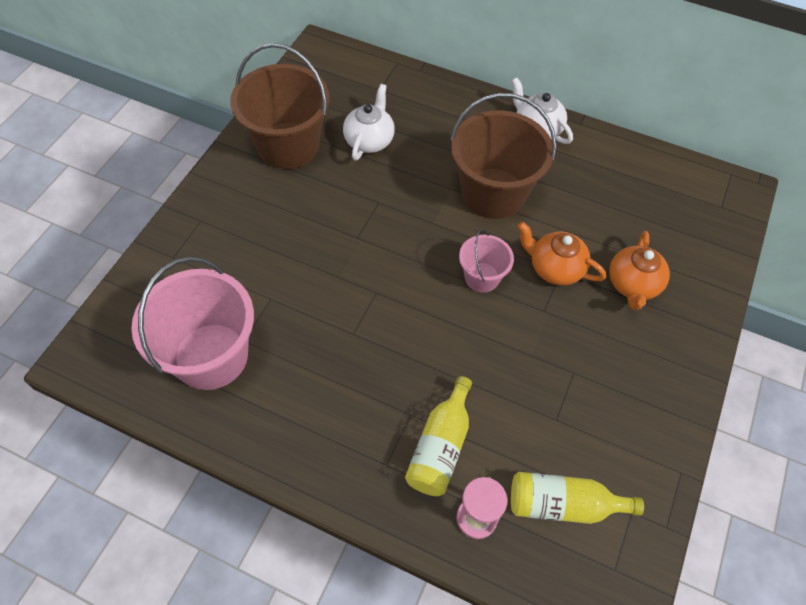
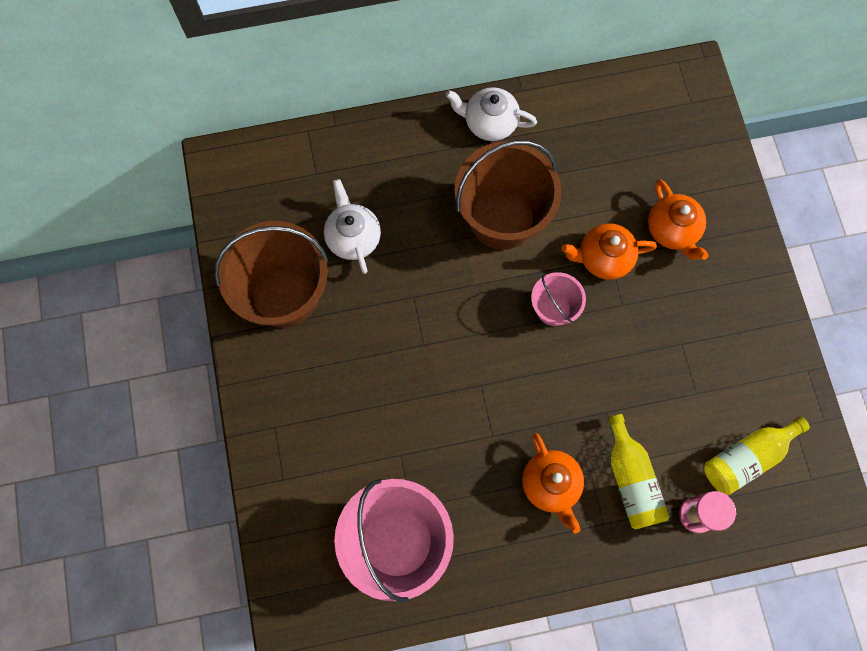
camera: 35 degrees left, 15 degrees up
none -> orange teapot [522,433,584,533]

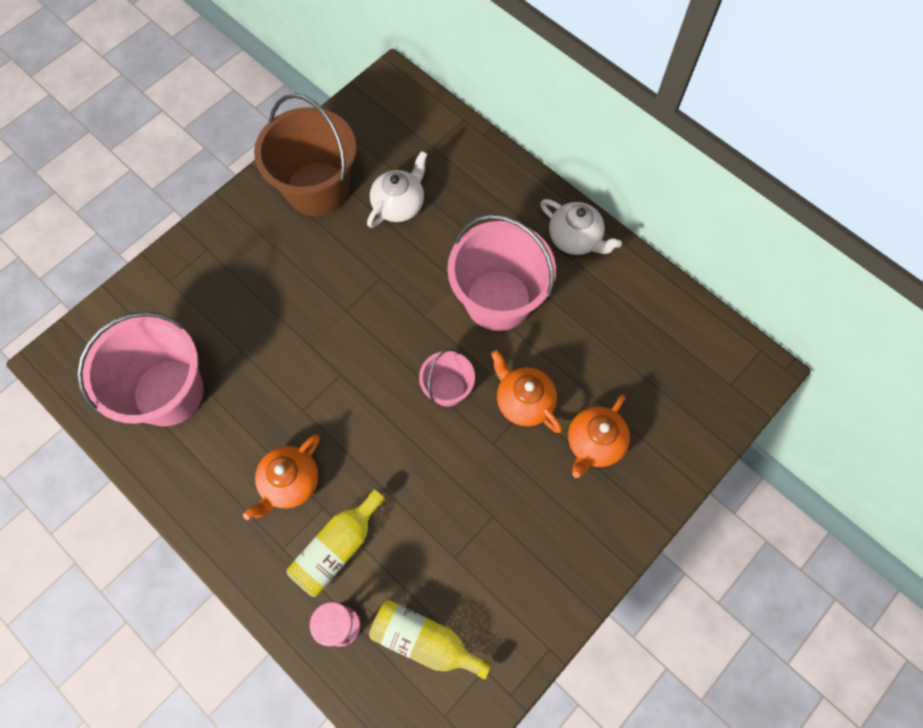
camera: 55 degrees right, 5 degrees down
white teapot [446,87,537,141] -> white teapot turned 150 degrees clockwise [540,199,622,255]
brown bucket [454,140,562,250] -> pink bucket [447,214,556,331]

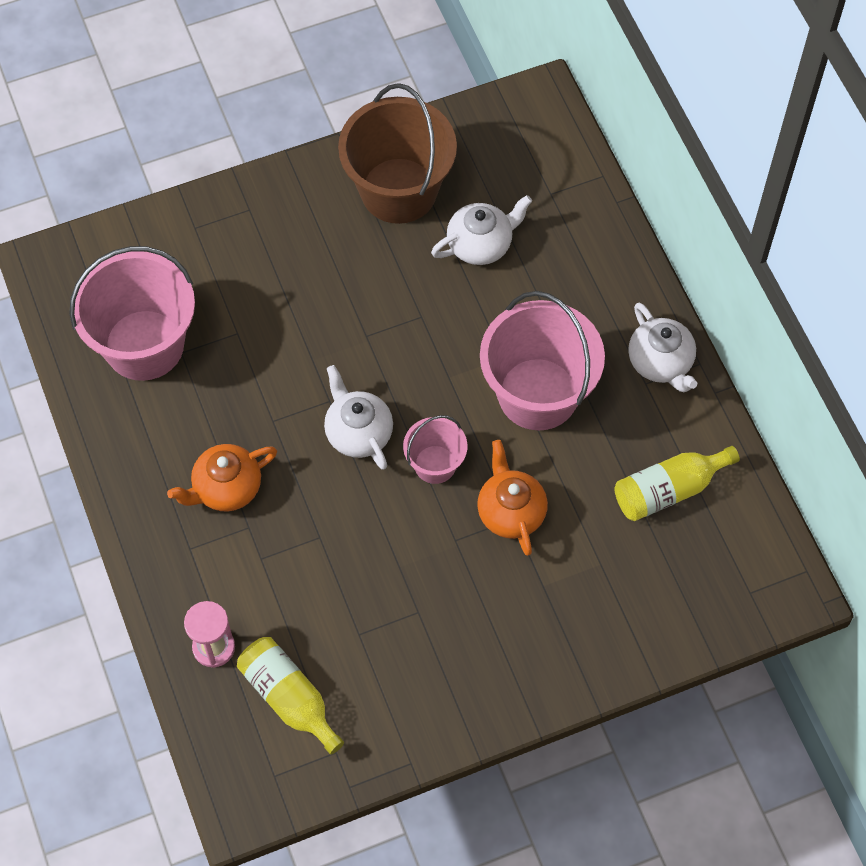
camera: 25 degrees right, 5 degrees down
yellow bottle [287,489,385,597] -> yellow bottle moved to [615,446,740,521]
orange teapot [568,394,630,478] -> none
none -> white teapot [324,365,393,470]

